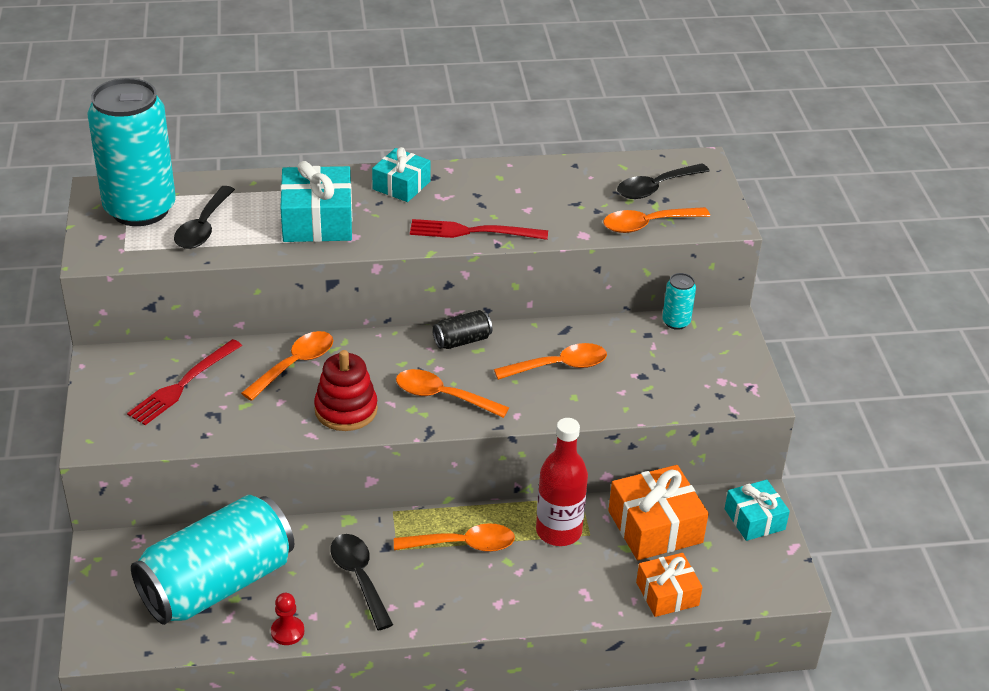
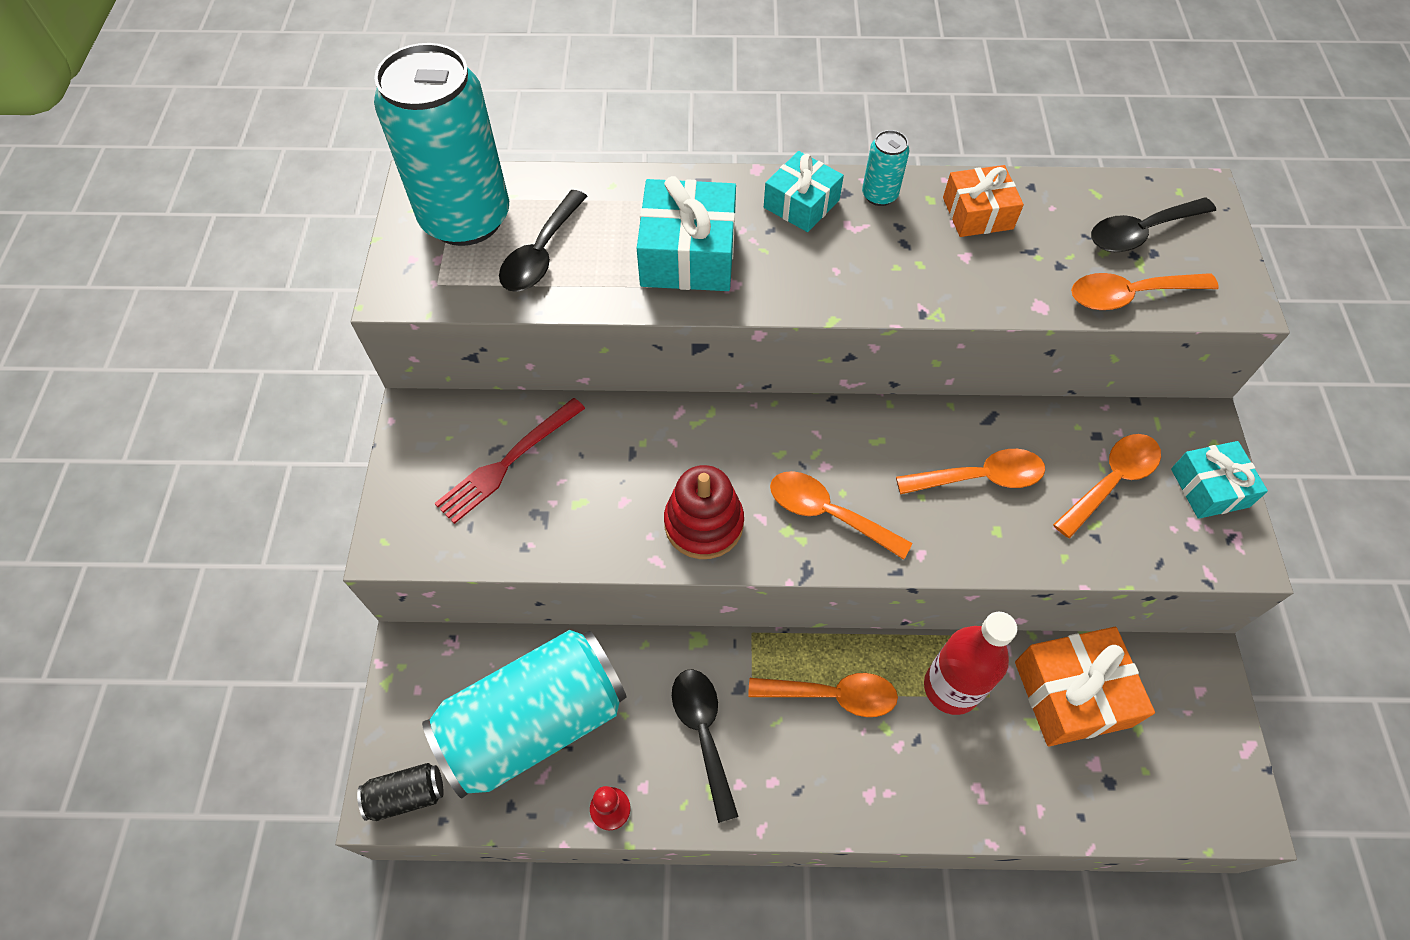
camera: 10 degrees right, 20 degrees up
orange spoon [241,331,333,401] -> orange spoon moved to [1053,434,1161,538]
red fork [410,219,548,240] -> none
black can [433,310,492,349] -> black can moved to [357,763,444,821]
orange gift [636,553,703,617] -> orange gift moved to [943,165,1024,237]
turquoise can [662,273,696,330] -> turquoise can moved to [862,130,910,206]
turquoise gift [725,480,790,541] -> turquoise gift moved to [1171,441,1268,519]

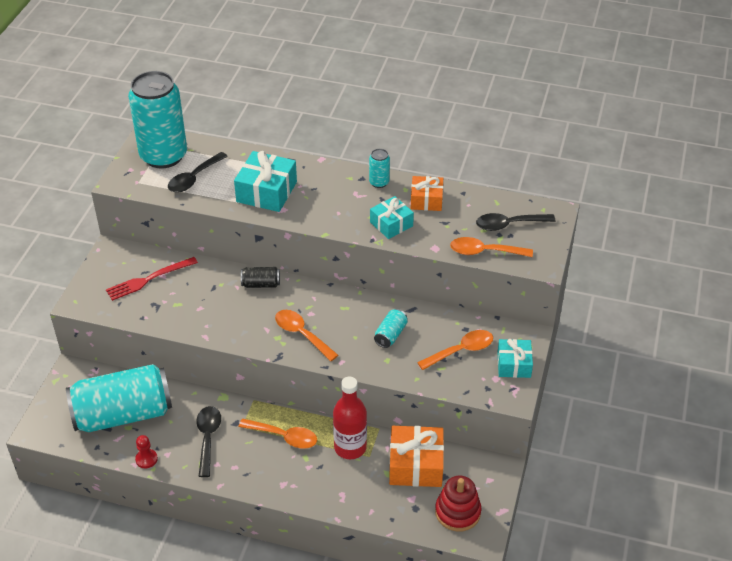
camera: 15 degrees right, 15 degrees down
black can [357,763,444,821] -> black can moved to [241,267,280,288]
red stacking toy [664,465,744,559] -> red stacking toy moved to [435,476,481,532]
turquoise gift [764,151,844,232] -> turquoise gift moved to [370,196,414,239]
orange spoon [896,449,1045,494] -> turquoise can [374,309,408,348]

